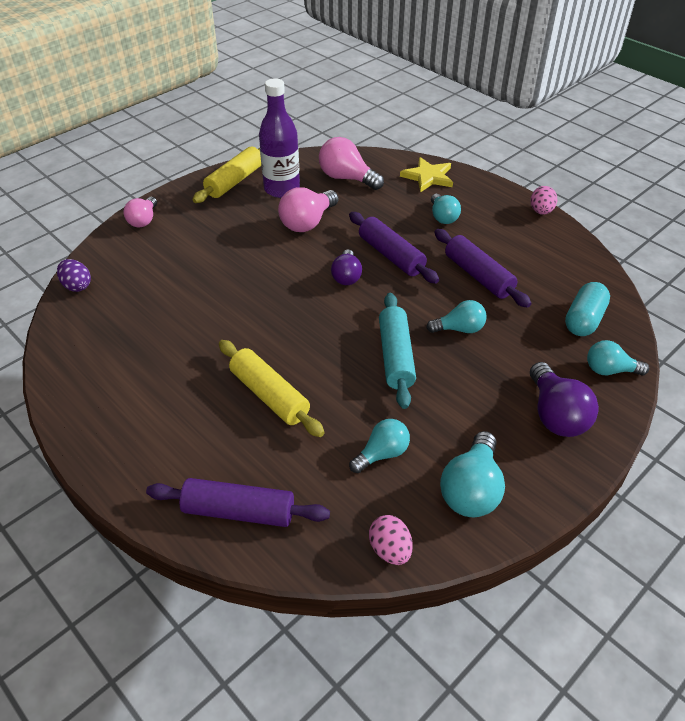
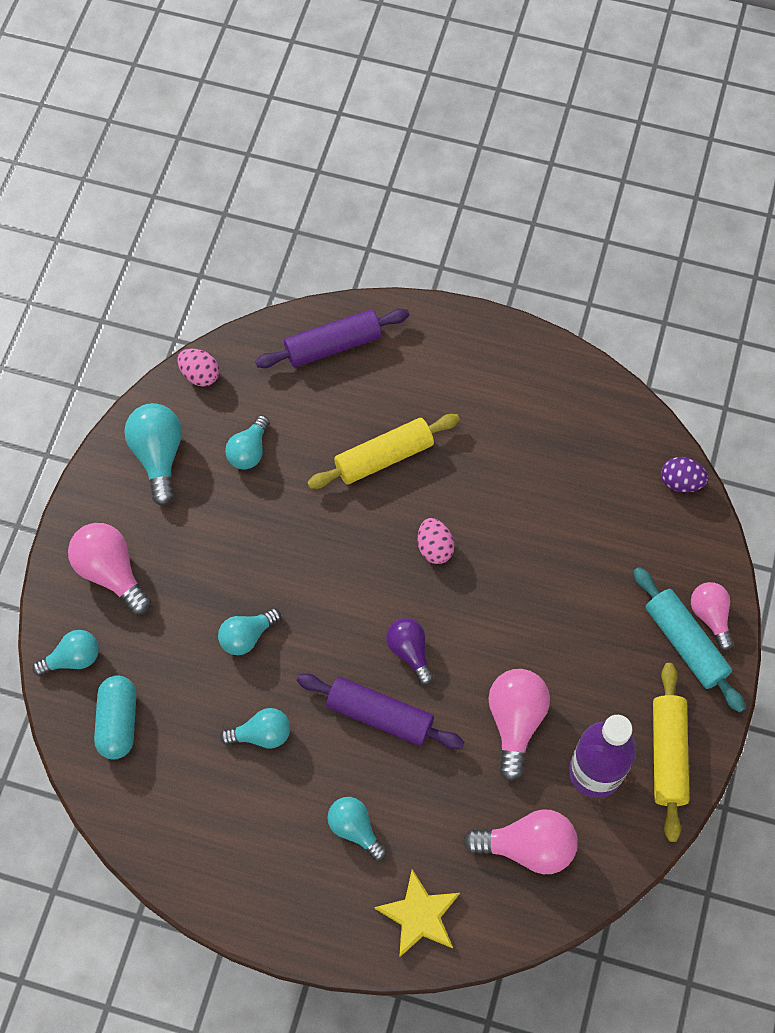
camera: 150 degrees right, 20 degrees up
yellow rolling pin [219,340,325,437] -> yellow rolling pin turned 45 degrees counterclockwise [307,414,460,489]
turquoise rolling pin [379,293,416,409] -> turquoise rolling pin moved to [634,567,745,713]
purple rolling pin [434,229,531,308] -> turquoise light bulb [220,708,290,749]
pink egg [530,186,557,215] -> pink egg moved to [418,518,455,564]
purple light bulb [530,362,599,437] -> pink light bulb [68,523,151,615]

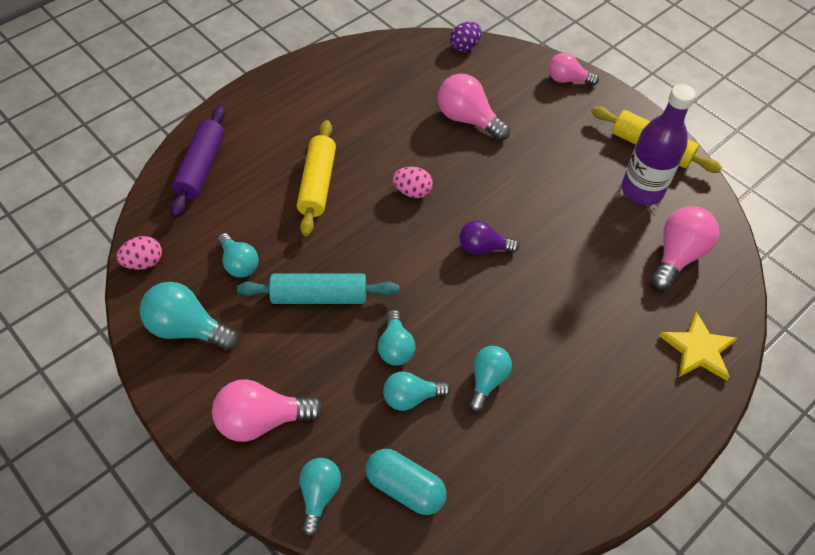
camera: 60 degrees left, 10 degrees down
purple rolling pin [297,674,464,750] -> none
turquoise light bulb [327,797,386,861] -> turquoise light bulb moved to [383,371,451,411]
pink light bulb [488,669,550,781] -> pink light bulb moved to [438,74,510,141]
turquoise rolling pin [634,567,745,713] -> turquoise rolling pin moved to [237,274,399,304]

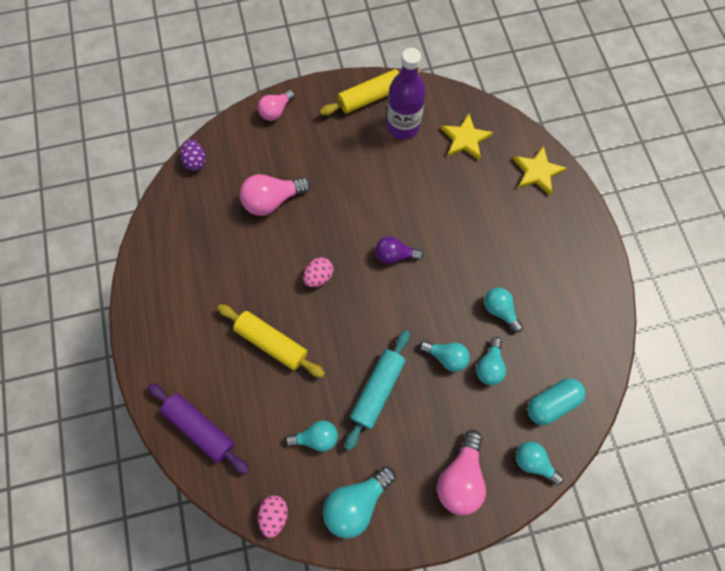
camera: 60 degrees left, 15 degrees up
purple light bulb [459,220,519,254] -> purple light bulb turned 60 degrees clockwise [376,236,423,264]
pink light bulb [651,206,719,290] -> yellow star [441,114,493,161]

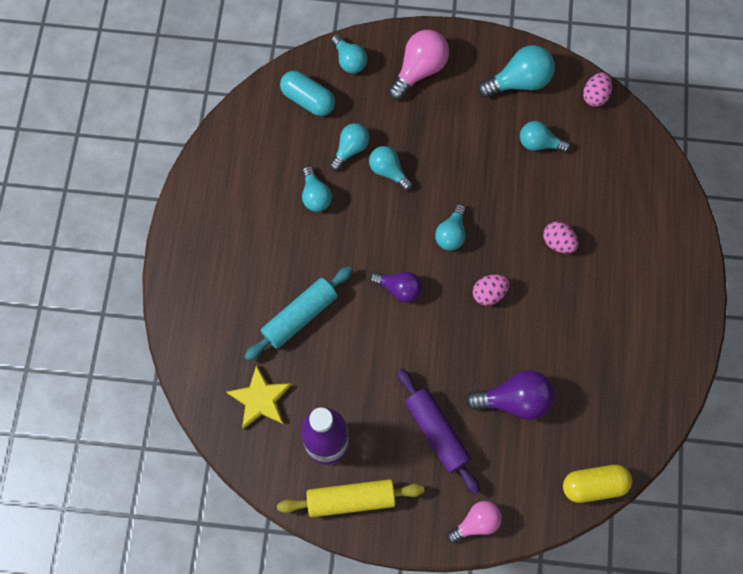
camera: 160 degrees left, 0 degrees up
purple rolling pin [147,383,249,474] -> purple rolling pin moved to [397,369,480,495]
purple egg [180,140,206,171] -> yellow capsule [563,465,632,503]
yellow rolling pin [217,304,325,378] -> pink egg [543,222,578,253]
pink light bulb [240,174,311,216] -> purple light bulb [465,370,555,420]
turquoise rolling pin [345,330,410,451] -> turquoise rolling pin moved to [244,266,353,361]
yellow star [513,146,567,195] -> none
turquoise capsule [527,378,586,425] -> turquoise capsule turned 45 degrees clockwise [280,71,335,116]
none -> turquoise light bulb [435,204,466,250]

